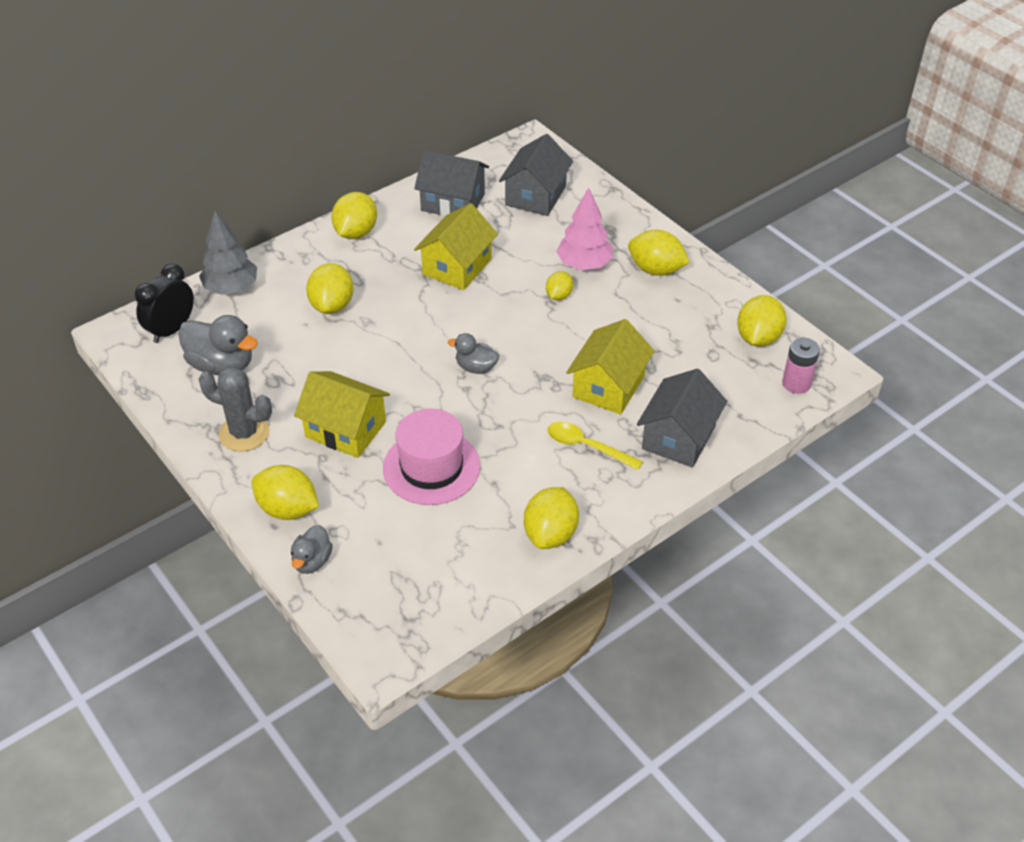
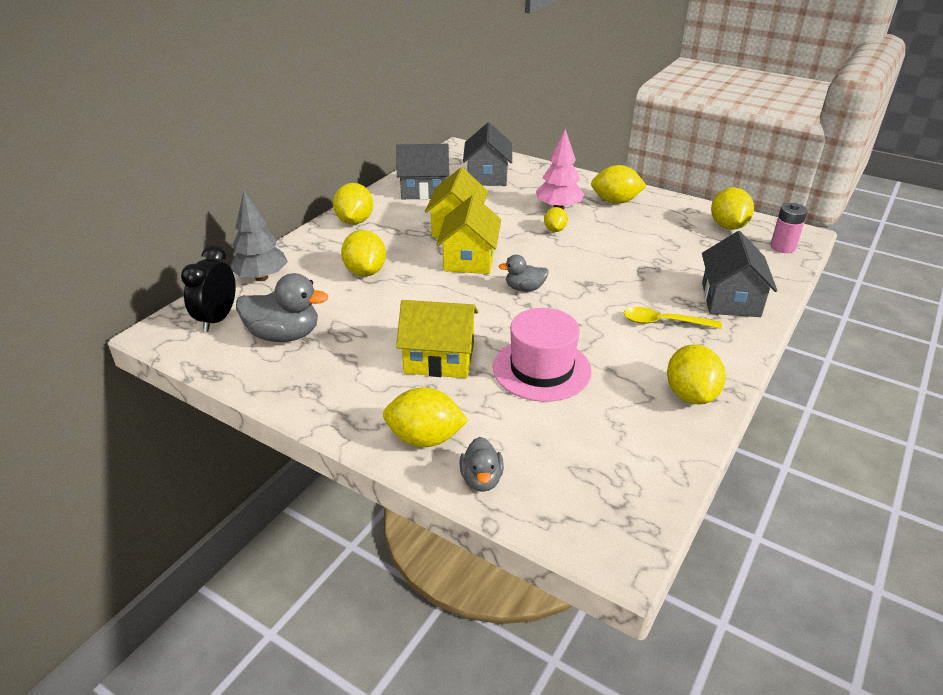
camera: 20 degrees left, 10 degrees down
grey cactus [199,367,272,452] -> none
yellow house [566,319,655,414] -> yellow house moved to [436,195,501,274]

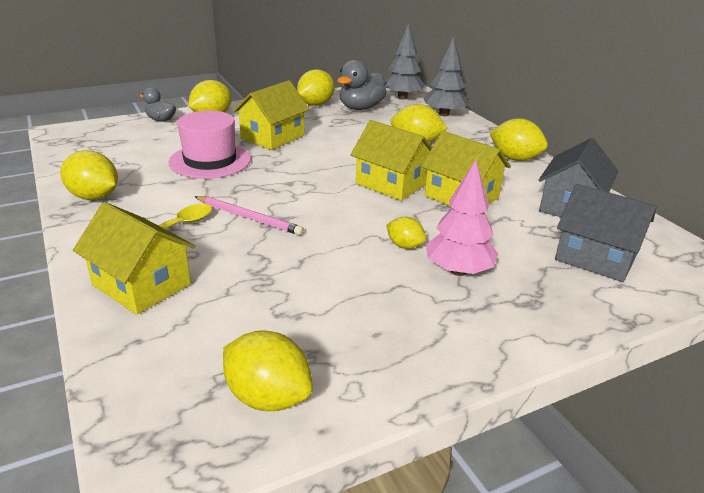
camera: 120 degrees right, 5 degrees down
black clock [181,245,236,332] -> grey tree [385,24,425,100]
grey duck [498,255,549,292] -> none
yellow lemon [591,165,647,204] -> yellow lemon moved to [297,69,335,106]
grey house [702,231,777,317] -> yellow house [73,202,195,315]
pink battery [770,203,807,253] -> none
none -> pink pencil [194,196,304,235]

